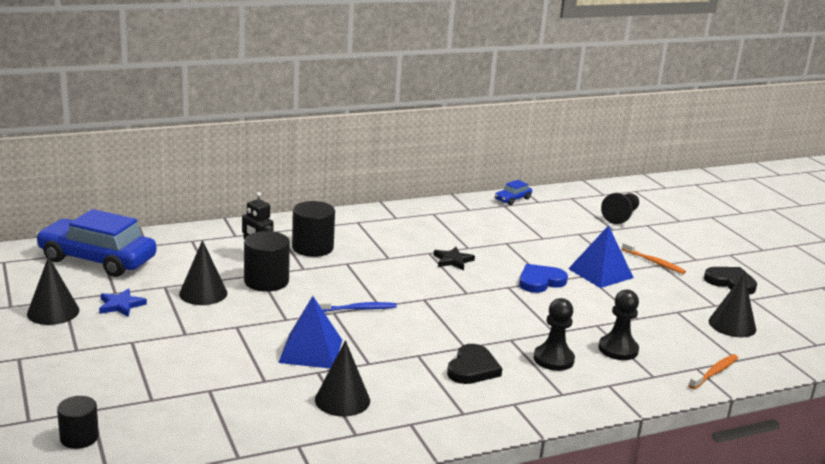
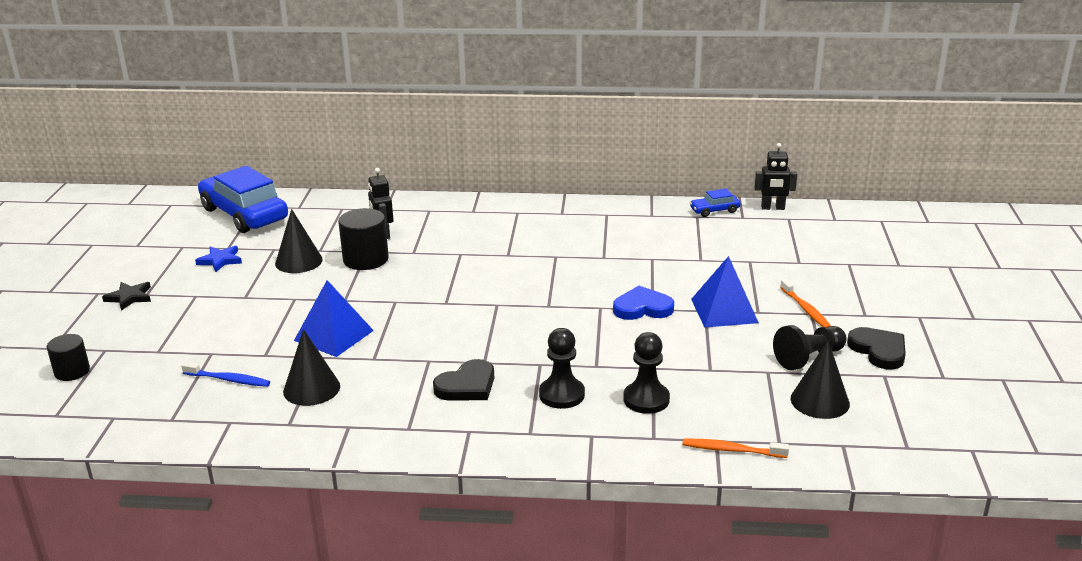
camera: 30 degrees right, 5 degrees up
black cone [27,256,80,325] -> none
black cylinder [292,201,335,257] -> none
blue toothbrush [317,300,397,312] -> blue toothbrush moved to [181,362,270,387]
black star [434,247,475,270] -> black star moved to [102,282,151,311]
black pawn [601,193,639,224] -> black pawn moved to [773,325,847,370]
orange toothbrush [689,354,738,389] -> orange toothbrush turned 150 degrees counterclockwise [682,439,789,458]
none -> black robot [754,143,797,210]

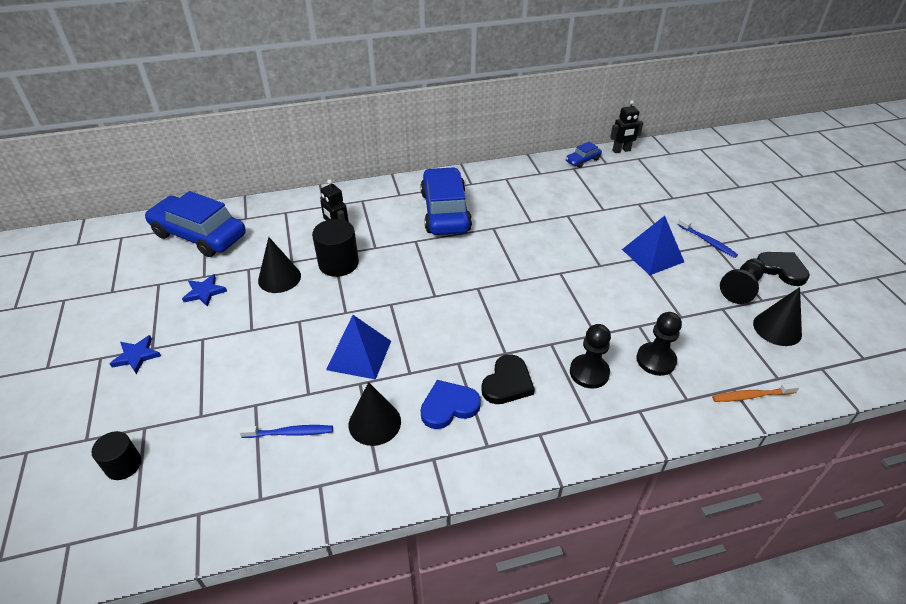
camera: 20 degrees left, 15 degrees up
black star [102,282,151,311] -> blue star [110,335,161,374]
blue heart [613,286,674,320] -> blue heart moved to [420,380,481,429]
orange toothbrush [780,279,831,327] -> blue toothbrush [677,218,738,258]
none -> blue car [421,167,472,235]

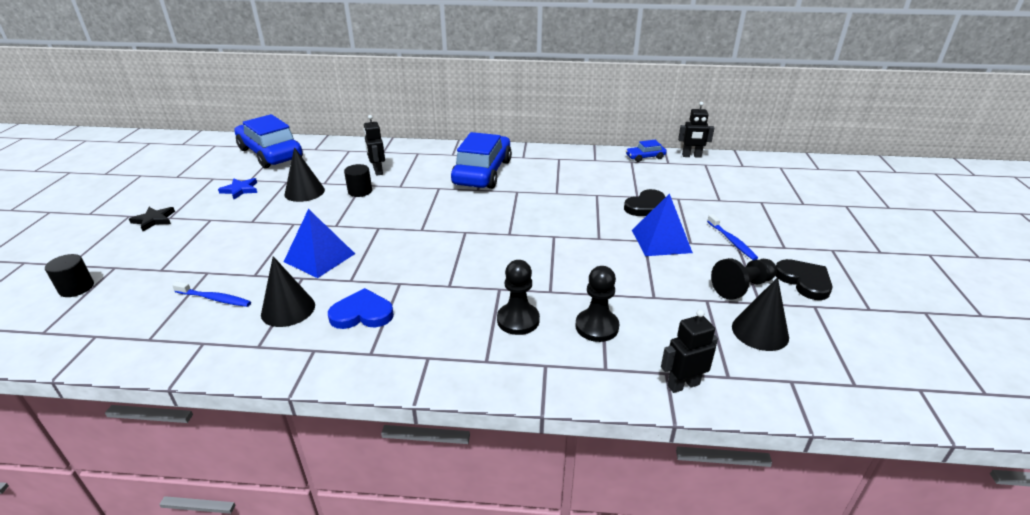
camera: 20 degrees right, 10 degrees down
blue star [110,335,161,374] -> black star [129,207,175,231]
black cylinder [312,219,359,277] -> black cylinder [344,164,372,197], size x0.64
black heart [481,354,535,404] -> black heart moved to [624,189,665,216]
orange toothbrush [712,383,799,402] -> black robot [661,309,718,393]

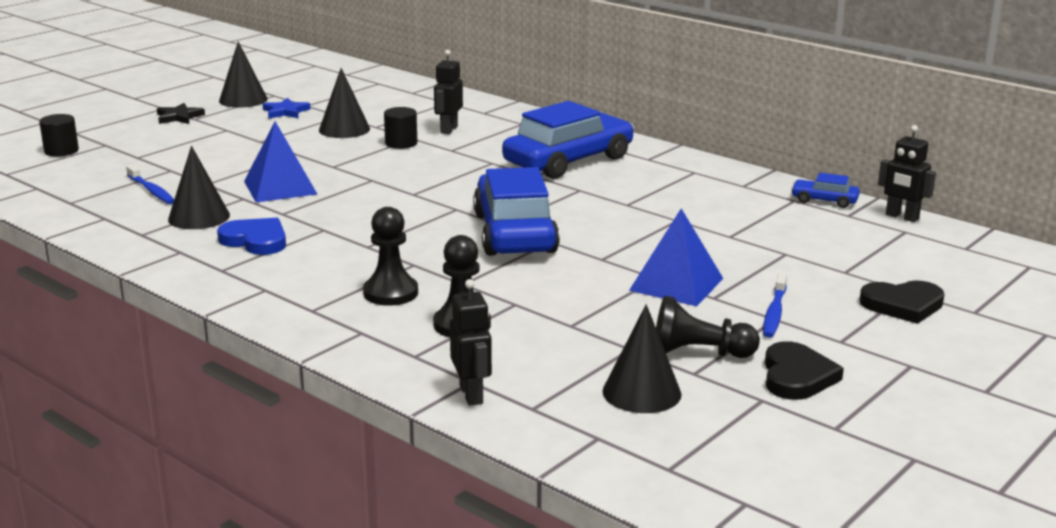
camera: 35 degrees right, 10 degrees down
blue car [235,114,303,168] -> blue car moved to [473,167,560,256]
black heart [624,189,665,216] -> black heart moved to [859,280,944,324]
black robot [661,309,718,393] -> black robot turned 60 degrees clockwise [450,279,492,405]
none -> black cone [219,42,268,108]

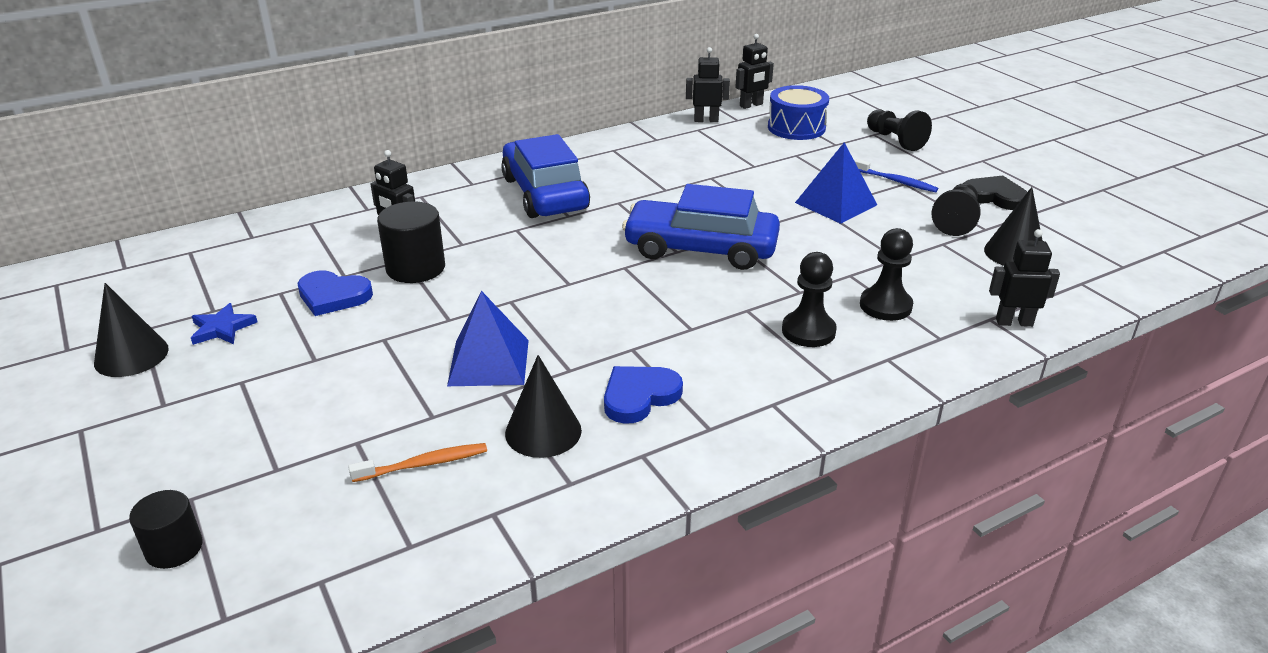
camera: 70 degrees left, 10 degrees up
blue toothbrush [126,165,174,204] -> orange toothbrush [348,443,487,482]
black star [157,103,205,124] -> none
black cone [319,68,370,138] -> blue heart [298,271,373,316]
black cylinder [384,107,417,149] -> black cylinder [377,201,445,283], size x1.57
blue car [791,173,860,208] -> black robot [686,47,730,122]
black heart [859,280,944,324] -> black pawn [867,110,932,151]
none -> blue drum [768,85,829,140]

